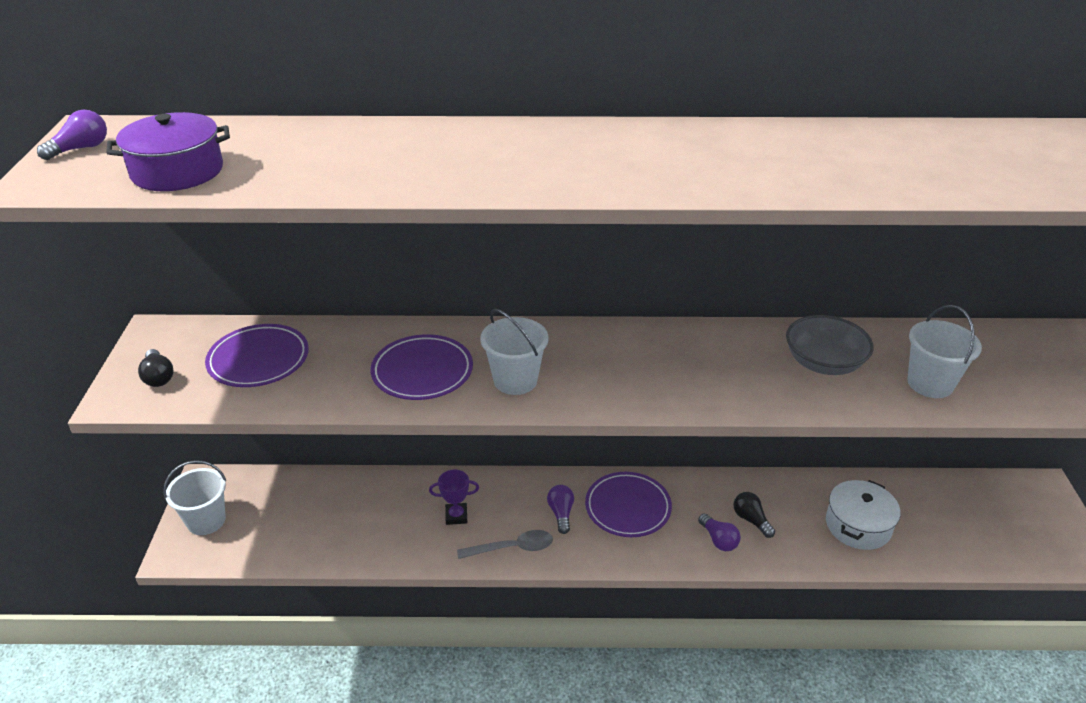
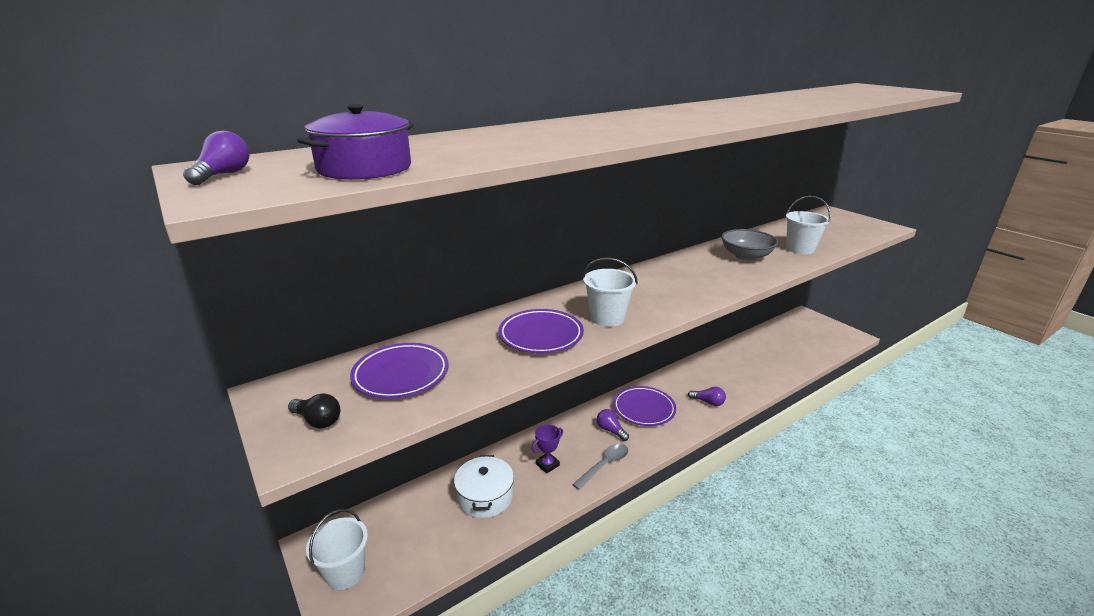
camera: 35 degrees left, 10 degrees down
black light bulb [734,492,775,538] -> none
white pot [826,480,901,550] -> white pot moved to [454,455,514,518]

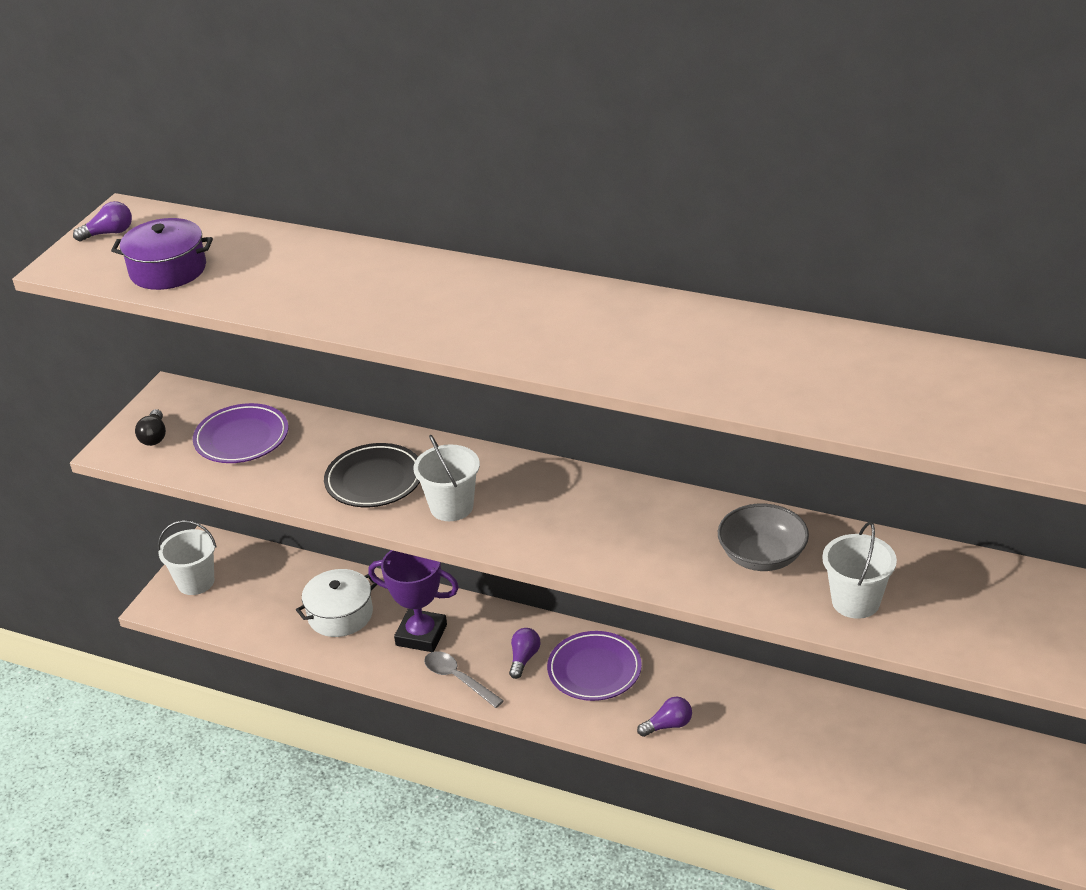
camera: 60 degrees right, 10 degrees up
purple plate [498,309,584,353] -> black plate [324,443,420,507]
purple trophy [531,424,563,474] -> purple trophy [368,550,459,652], size x1.83
grey spoon [572,443,628,490] -> grey spoon turned 150 degrees counterclockwise [424,651,504,708]
purple light bulb [688,387,726,406] -> purple light bulb turned 105 degrees counterclockwise [637,697,692,737]

